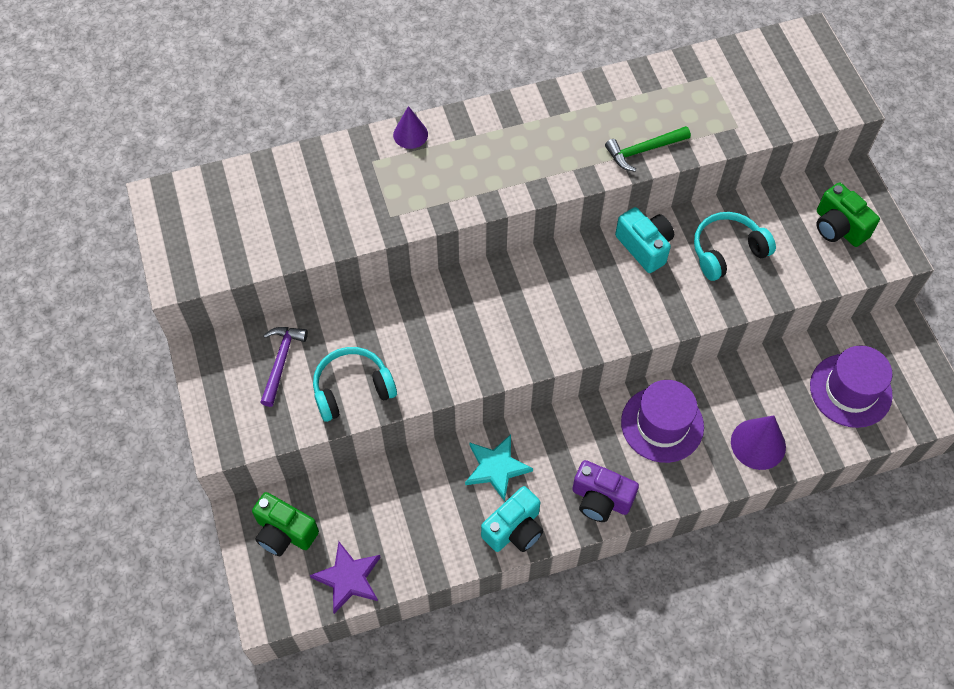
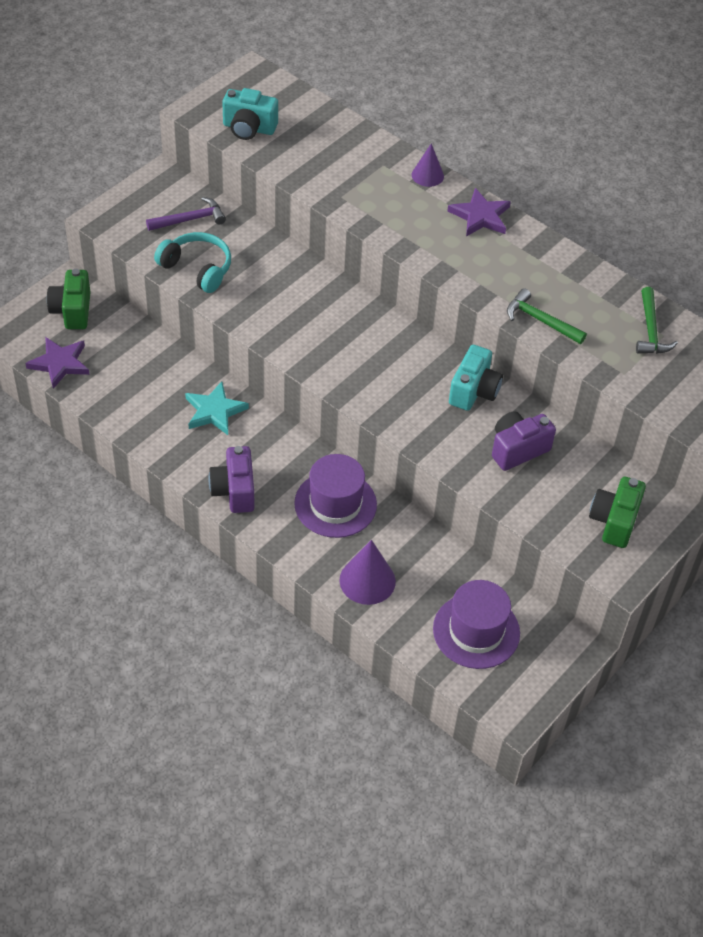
camera: 55 degrees right, 10 degrees down
turquoise camera [481,486,543,552] -> turquoise camera moved to [222,88,278,140]
turquoise headphones [694,212,776,281] -> purple camera [492,411,556,471]
none -> purple star [447,188,511,237]
none -> green hammer [636,287,678,354]

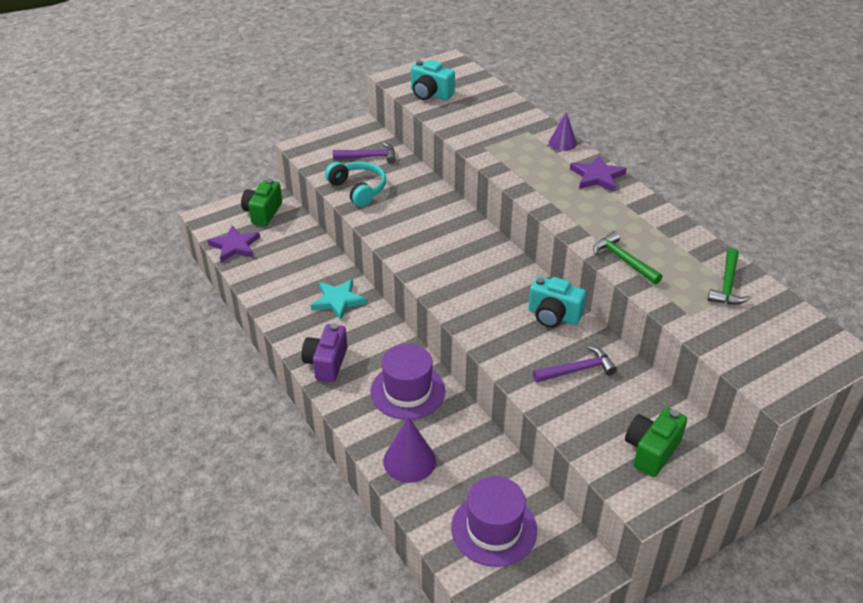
camera: 20 degrees right, 10 degrees down
turquoise camera [449,345,503,411] -> turquoise camera turned 75 degrees clockwise [528,276,586,328]
purple camera [492,411,556,471] -> purple hammer [533,346,617,382]

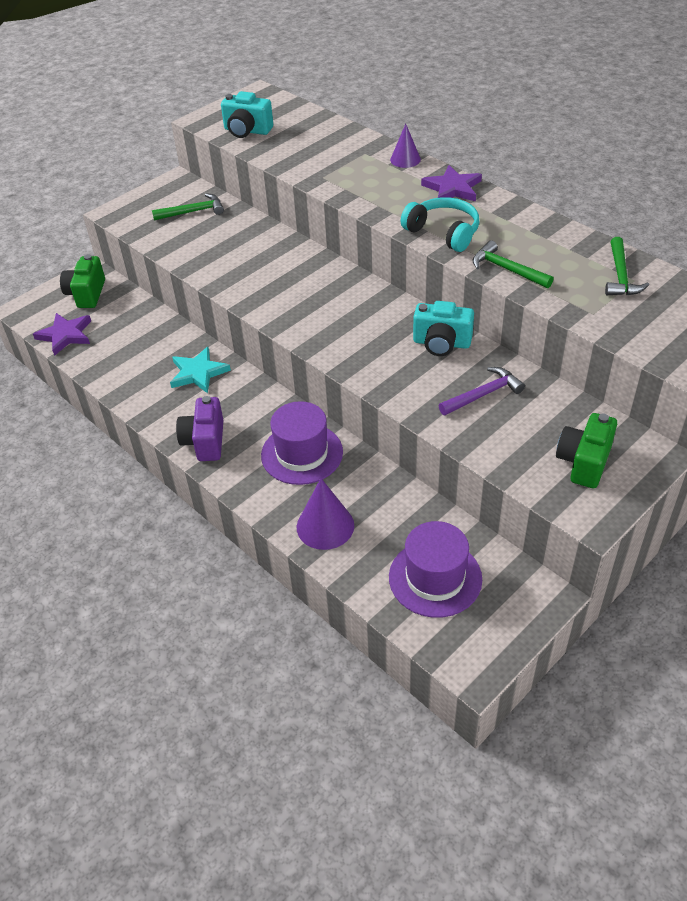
camera: 10 degrees left, 5 degrees up
turquoise headphones [325,162,386,207] -> turquoise headphones moved to [401,197,479,252]
purple hammer [333,143,396,163] -> green hammer [152,193,224,220]

